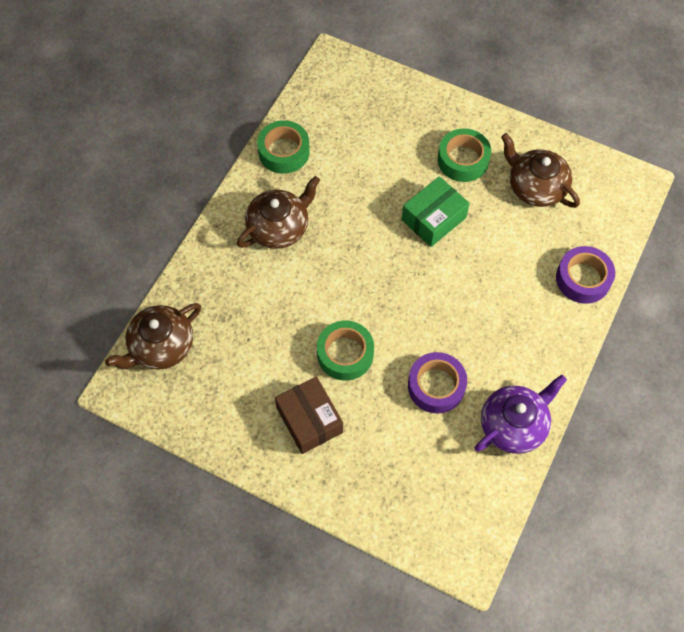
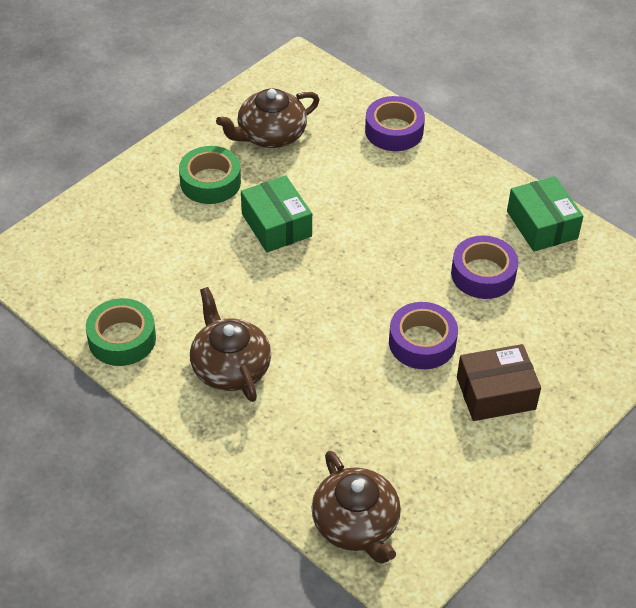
camera: 75 degrees left, 15 degrees down
green tape [317,321,374,381] -> purple tape [389,302,458,369]
purple teapot [475,375,567,454] -> green box [507,176,584,252]

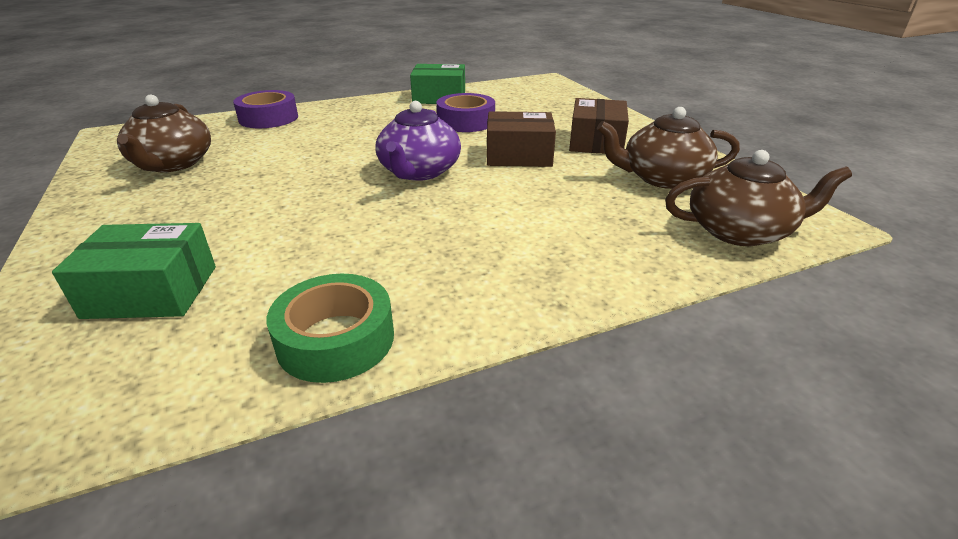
camera: 65 degrees left, 15 degrees down
green tape [179,146,241,204] -> none
brown teapot [190,287,271,402] -> brown teapot moved to [597,107,740,189]
green box [241,175,312,253] -> green box moved to [52,223,216,319]
purple tape [389,302,458,369] -> brown box [487,111,556,167]
none -> purple teapot [375,101,461,181]

